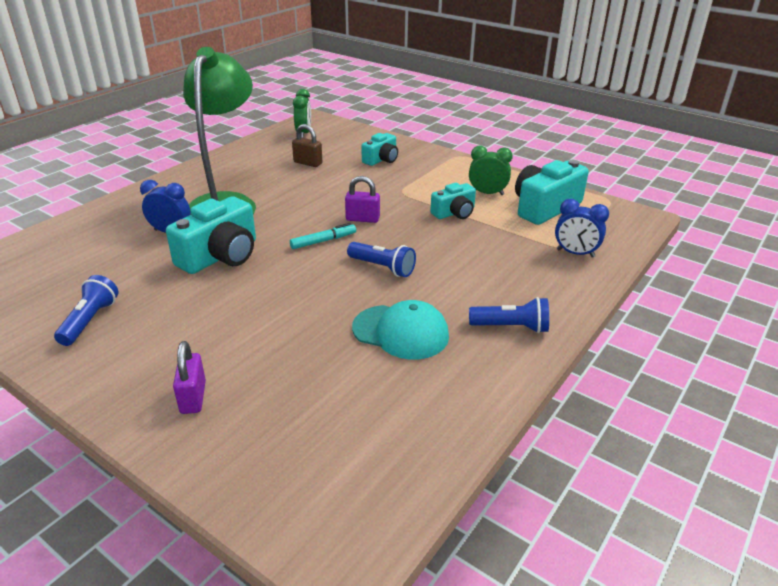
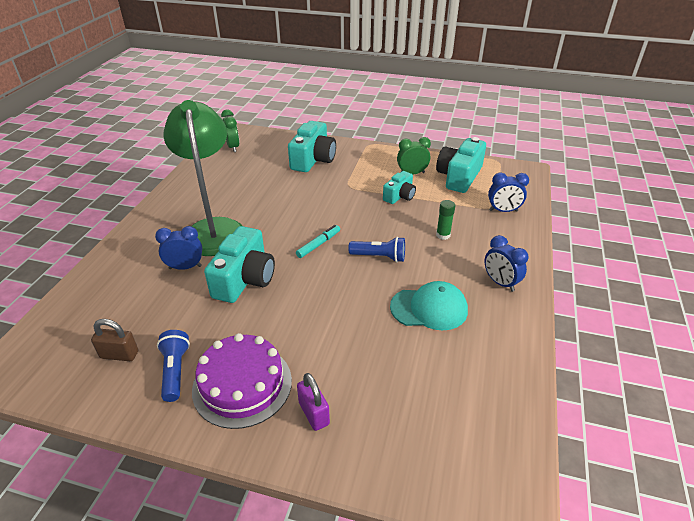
camera: 20 degrees left, 5 degrees up
brown padlock [292,124,322,167] -> brown padlock moved to [91,319,138,361]
purple padlock [345,176,380,223] -> none
turquoise camera [361,133,398,166] -> turquoise camera [288,121,336,172], size x1.70
blue flashlight [469,297,549,333] -> blue clock [484,235,528,292]
none -> purple cake [192,333,292,429]
none -> green glue stick [436,200,455,240]

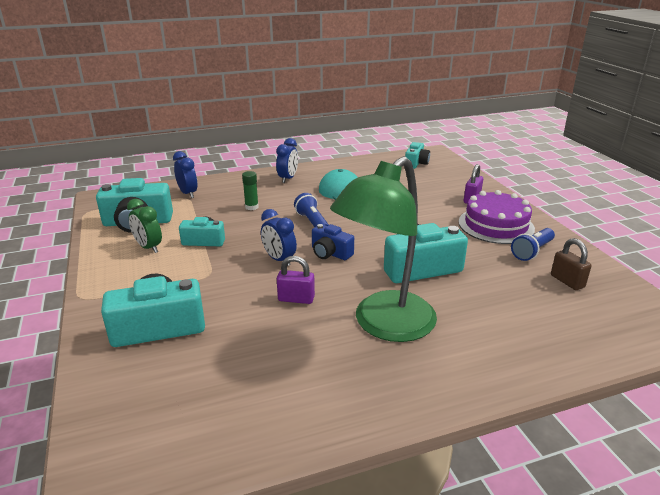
camera: 125 degrees left, 10 degrees down
blue clock [155,226,202,270] -> blue clock moved to [261,209,297,266]
green clock [221,109,240,152] -> none
turquoise marker [296,225,340,258] -> blue camera [312,224,354,260]
none -> purple padlock [277,256,315,304]
none -> turquoise camera [405,142,430,169]

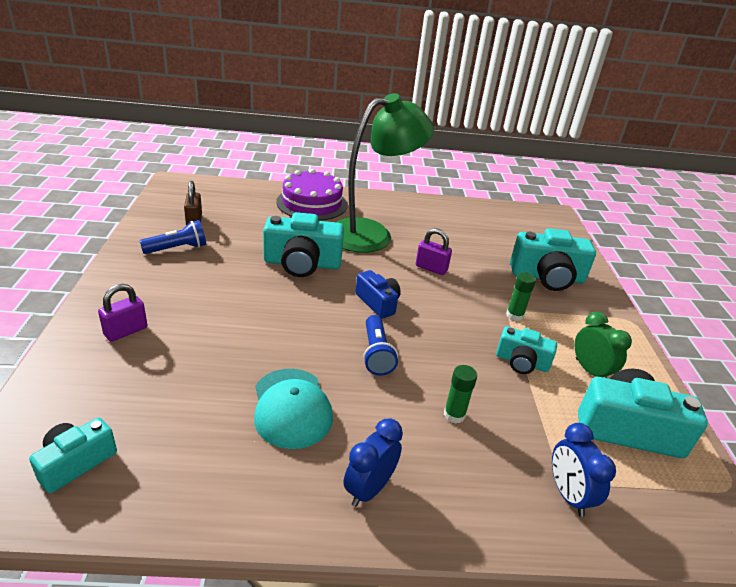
camera: 165 degrees left, 5 degrees up
blue clock [261,209,297,266] -> none
purple cake [458,190,535,244] -> purple cake moved to [277,169,348,221]
none -> green glue stick [506,272,536,321]

